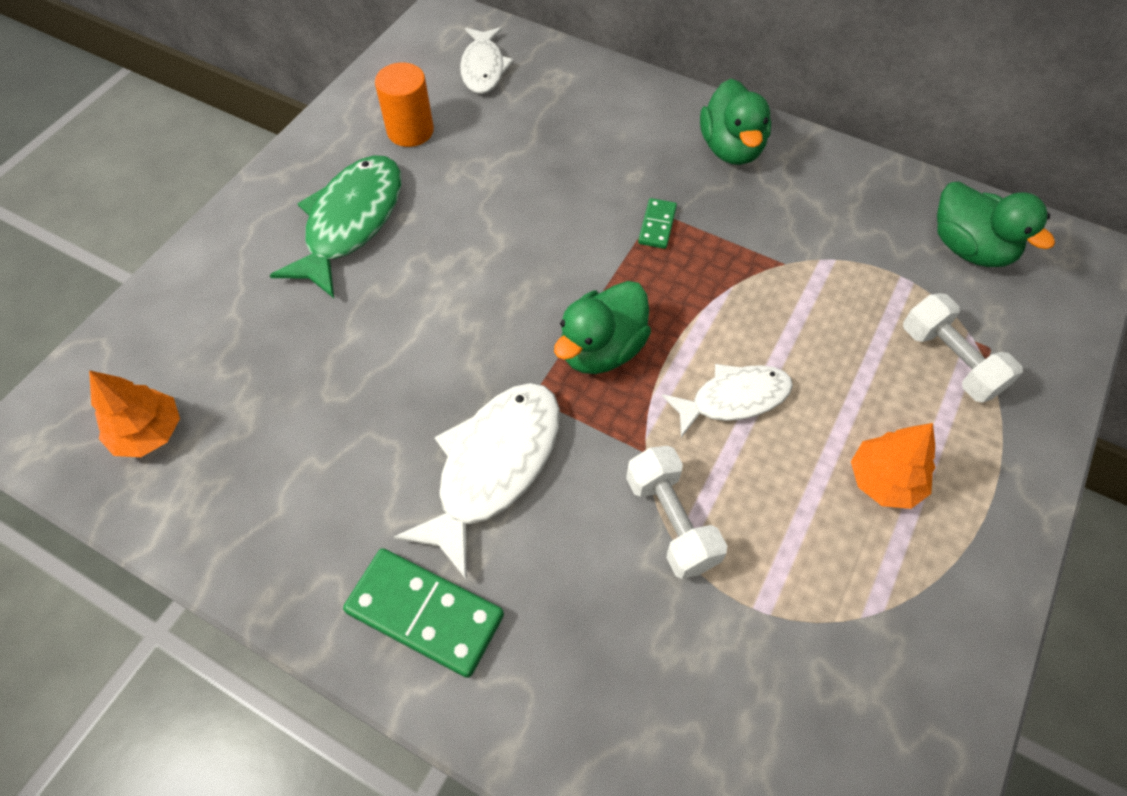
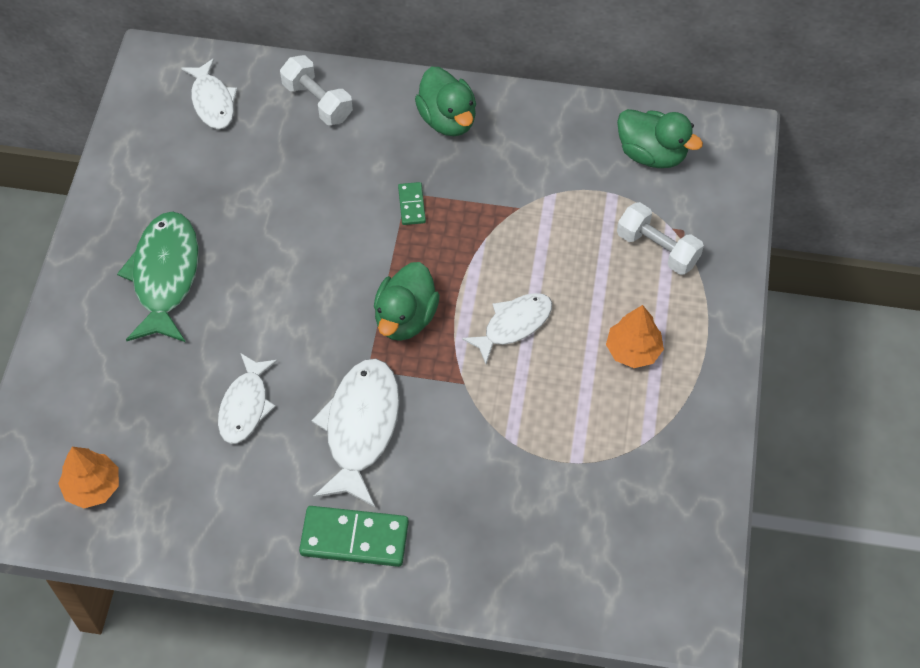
camera: 20 degrees left, 0 degrees up
orange cylinder [375,62,434,147] -> none
white dumbbell [626,446,727,579] -> white dumbbell moved to [280,55,353,125]
none -> white fish [218,353,277,444]

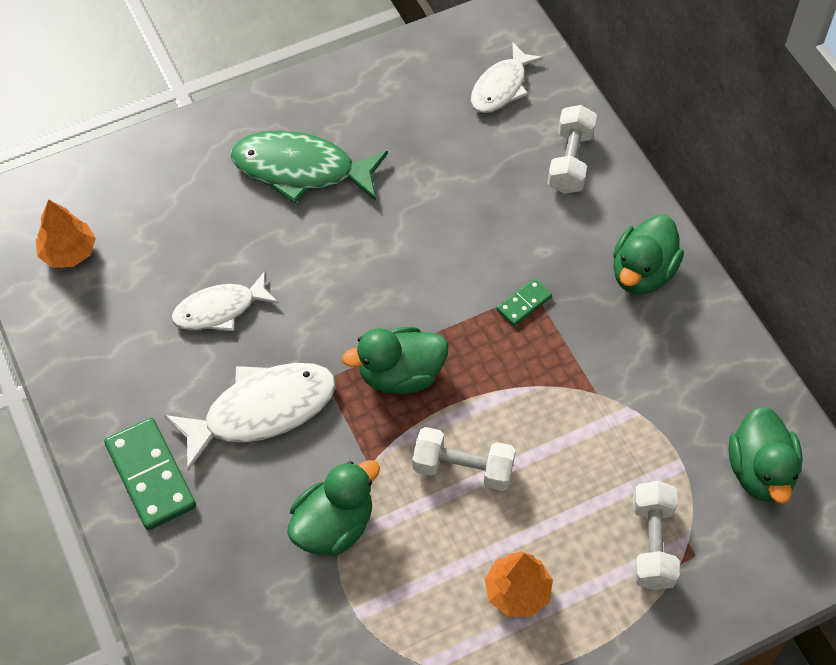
camera: 55 degrees right, 0 degrees up
green fish [117,211,199,342] -> green fish turned 135 degrees counterclockwise [230,131,388,203]
white fish [462,293,552,364] -> white dumbbell [412,427,516,491]
none -> green duck [287,460,380,556]

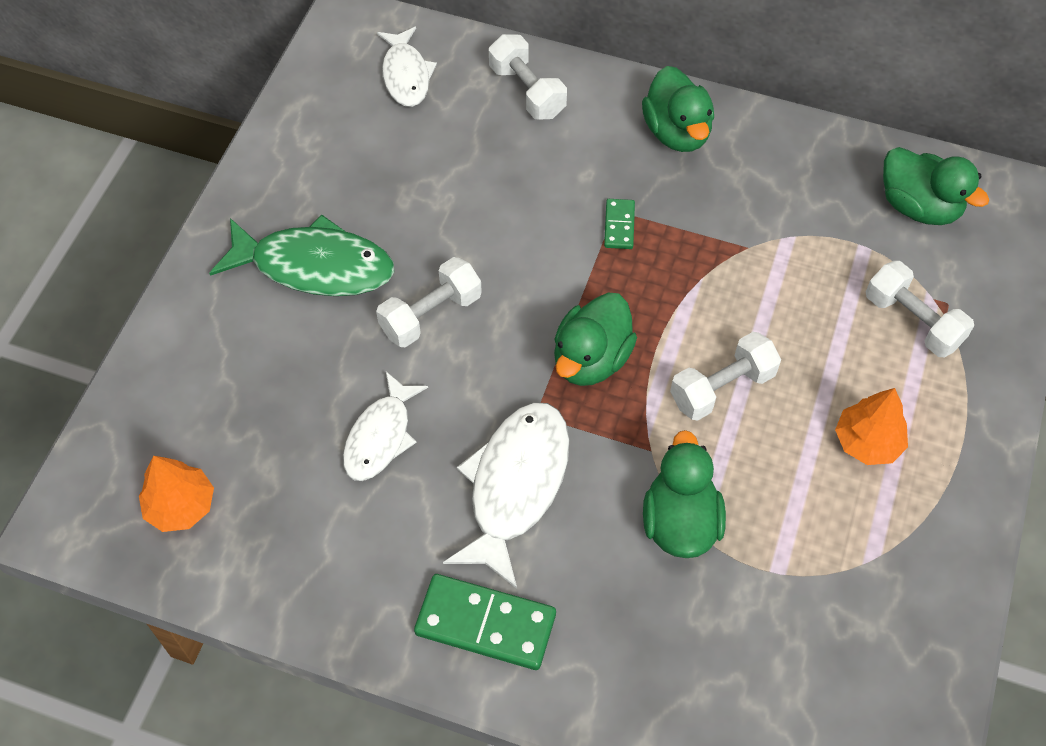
camera: 45 degrees left, 0 degrees up
green fish [230,131,388,203] -> green fish turned 135 degrees counterclockwise [209,214,394,296]
none -> white dumbbell [376,257,482,347]

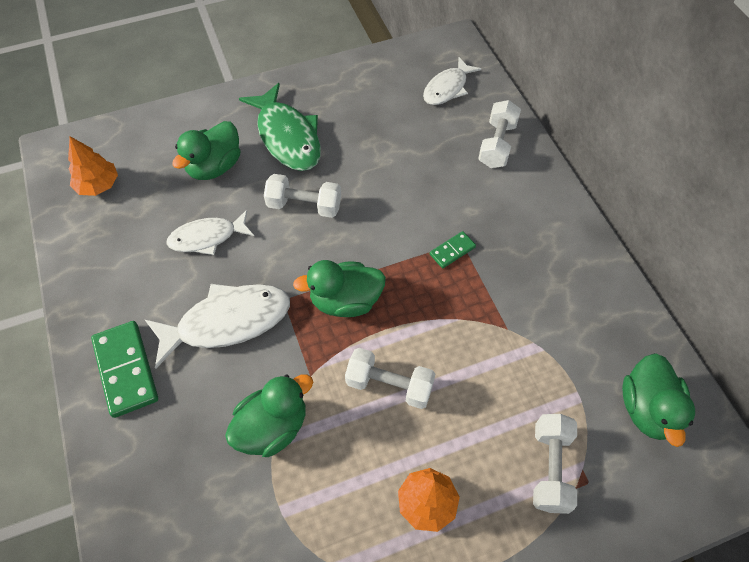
camera: 50 degrees right, 0 degrees up
green duck [642,66,714,152] -> green duck moved to [172,121,241,180]

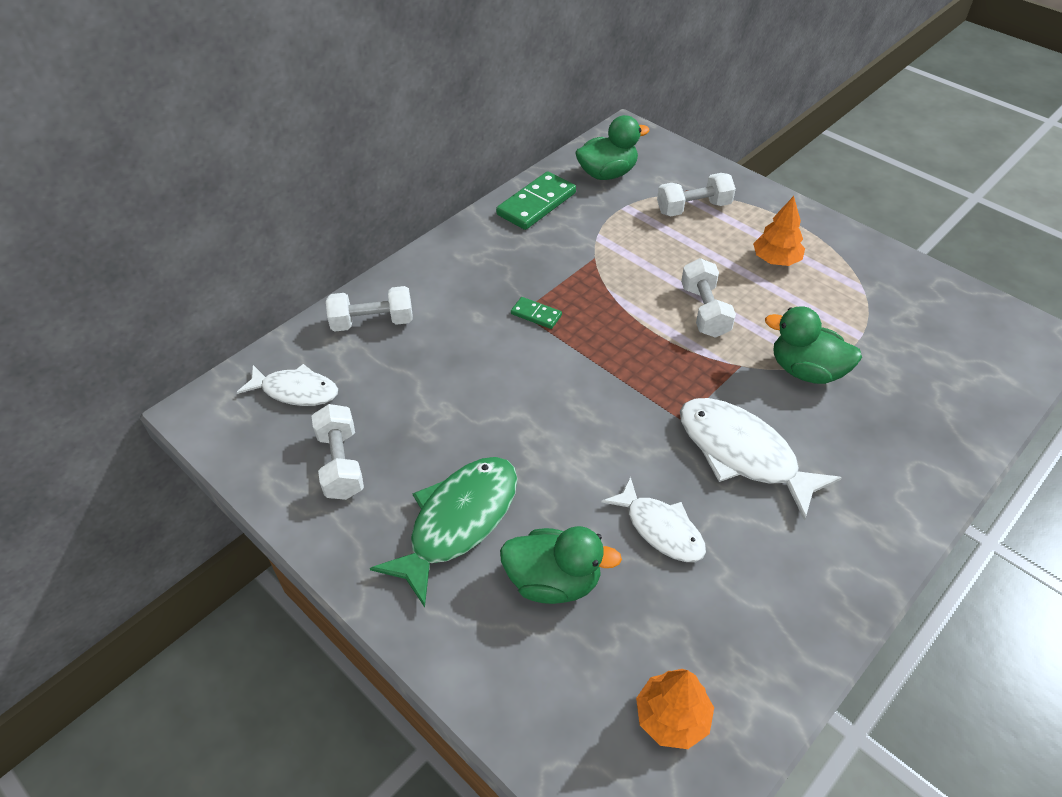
camera: 115 degrees left, 10 degrees down
green domino [91,321,158,418] -> green domino moved to [496,171,576,230]
white dumbbell [264,174,341,218] -> white dumbbell moved to [312,404,364,500]
green duck [293,260,386,317] -> none

